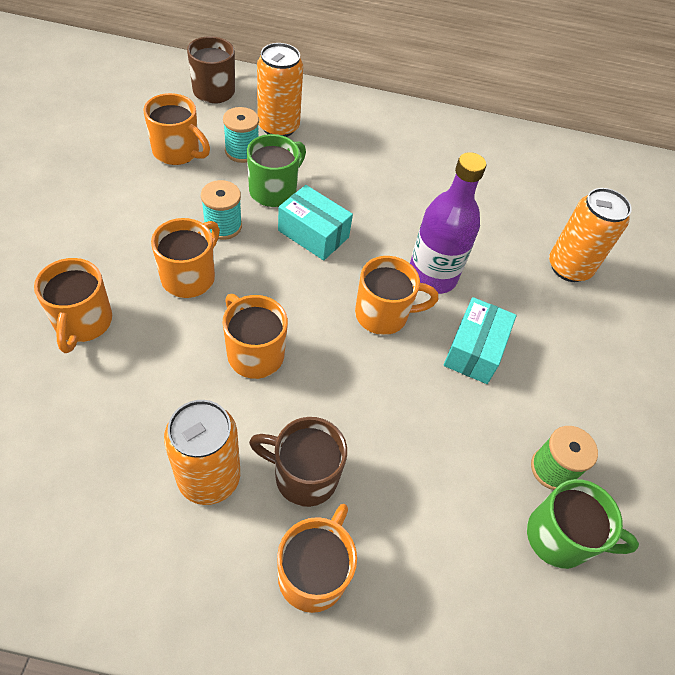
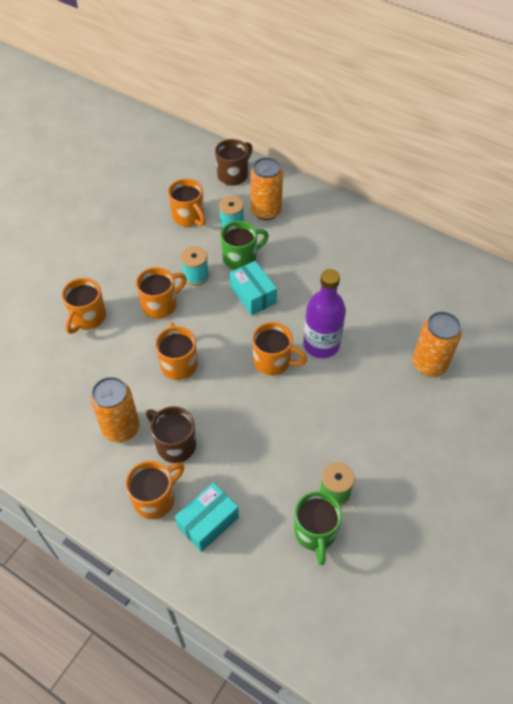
camera: 30 degrees right, 0 degrees up
turquoise box [443,297,516,384] -> turquoise box moved to [175,482,239,552]
green mug [527,479,639,569] -> green mug turned 45 degrees clockwise [294,491,342,565]

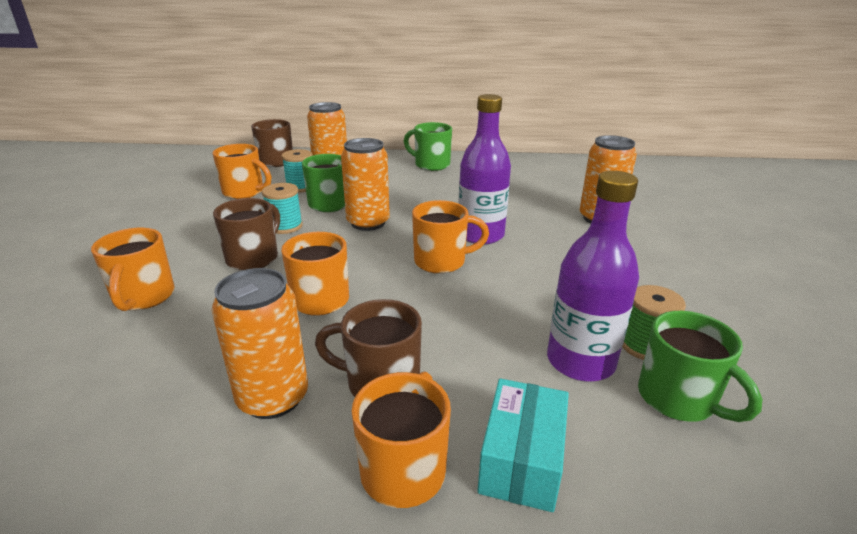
camera: 30 degrees left, 25 degrees down
orange mug [136,267,187,319] -> brown mug [213,198,280,271]
turquoise box [230,261,277,315] -> orange can [341,138,390,231]
none -> green mug [404,122,452,171]
none -> purple bottle [547,171,639,381]

